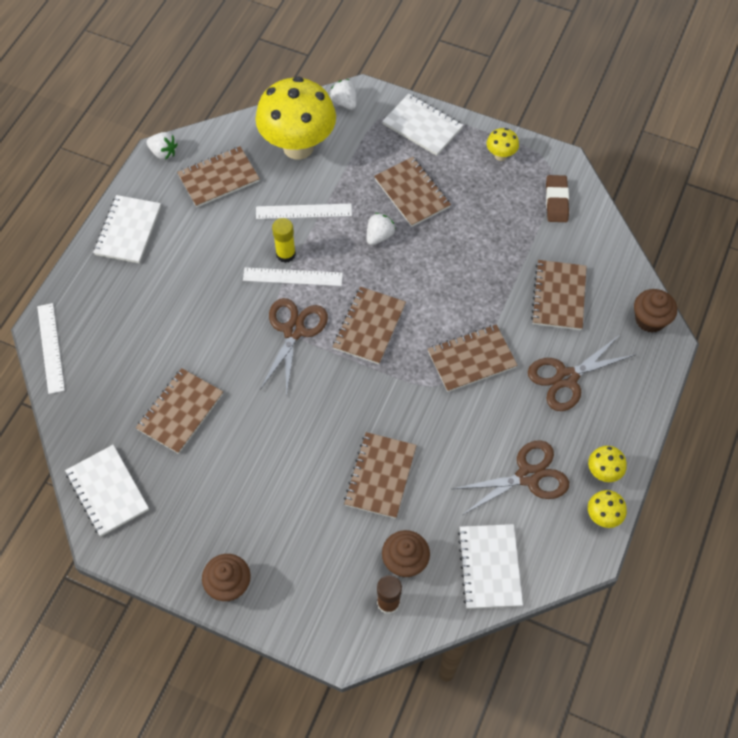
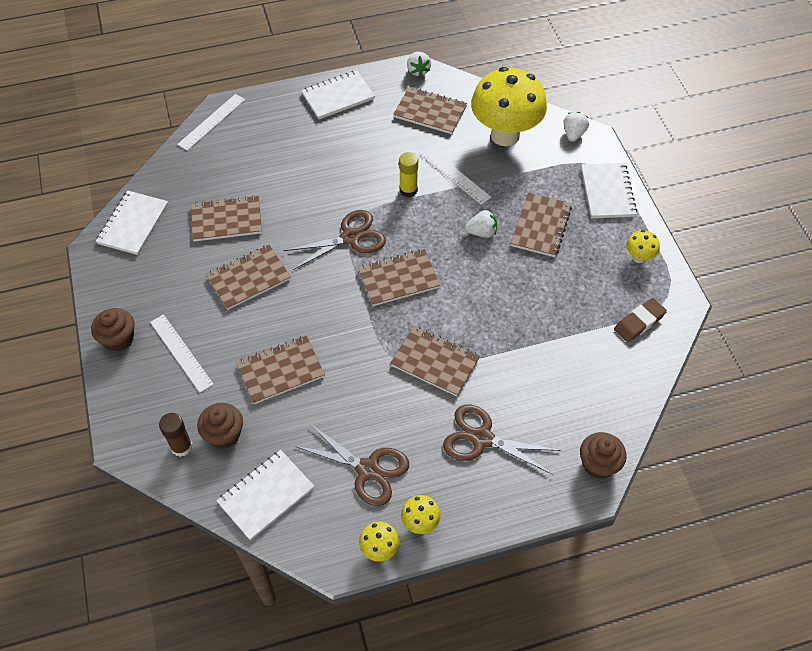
camera: 50 degrees right, 5 degrees down
white ruler [243,267,343,286] -> white ruler moved to [150,314,214,393]
brown notebook [531,260,587,330] -> brown notebook moved to [206,245,291,310]

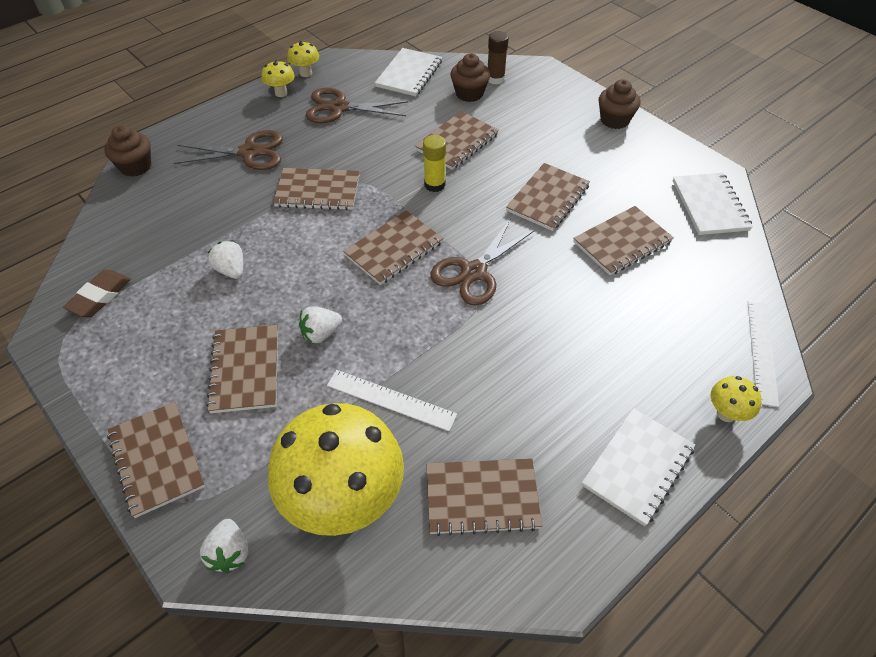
camera: 155 degrees right, 5 degrees down
white ruler [150,314,214,393] -> none
yellow glue stick [399,152,418,197] -> yellow glue stick moved to [423,135,446,192]
white strawberry [407,52,431,77] -> white strawberry moved to [207,240,243,279]
white notebook [581,163,637,218] -> brown notebook [107,402,205,518]
yellow mushroom [626,230,660,263] -> yellow mushroom moved to [710,376,762,422]

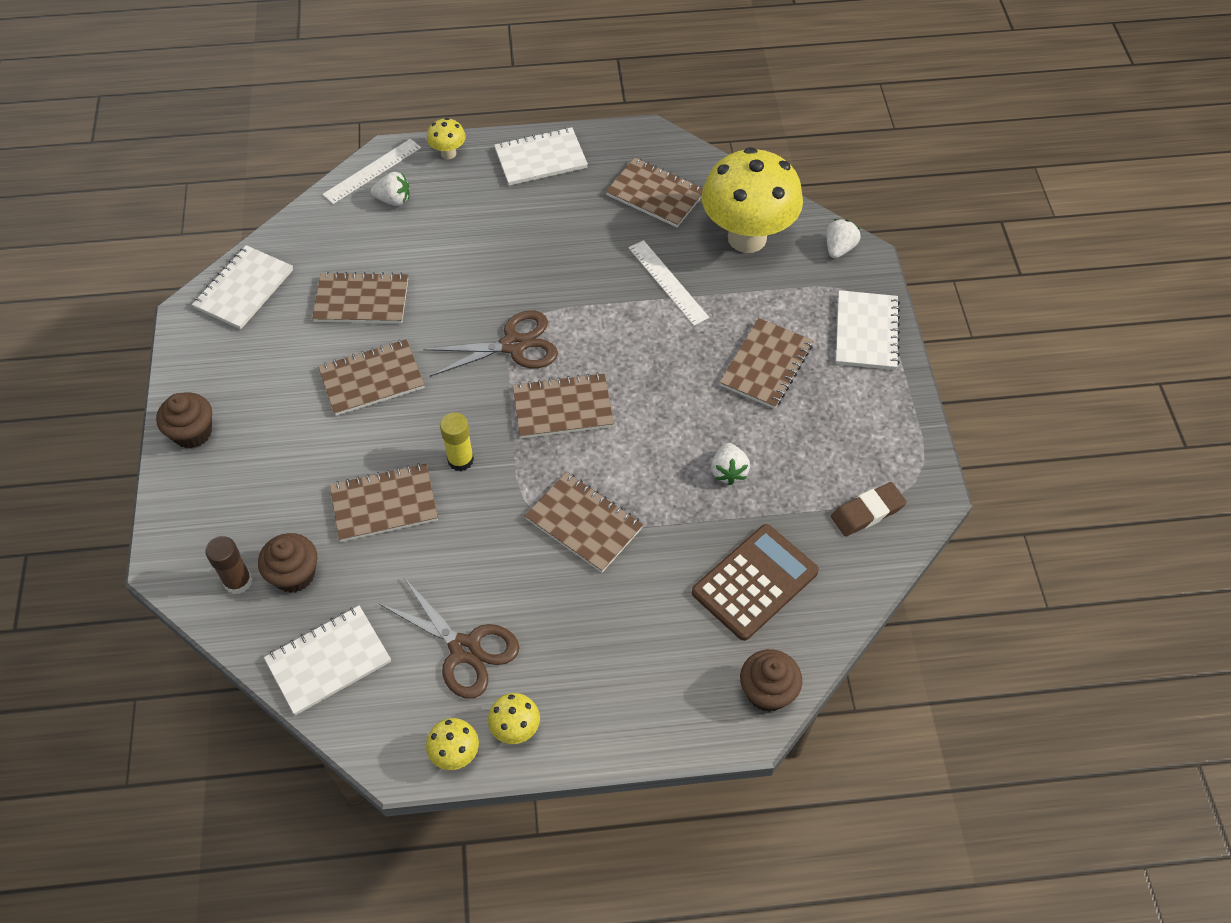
camera: 145 degrees left, 5 degrees up
brown notebook [107,402,205,518] -> white notebook [836,290,900,370]
brown scissors [174,130,283,170] -> none
white strawberry [299,306,342,343] -> white strawberry moved to [371,172,410,206]
none -> brown calculator [692,524,819,641]

